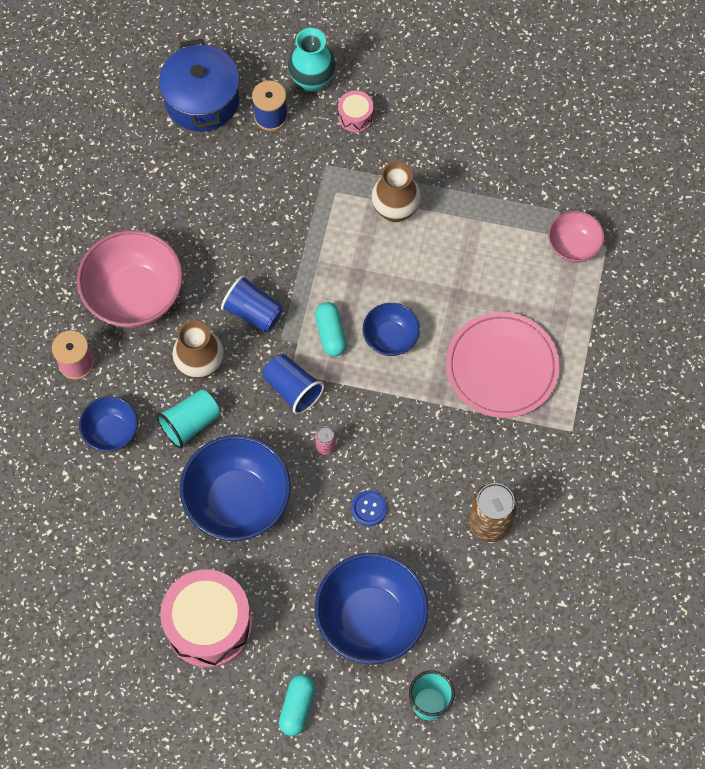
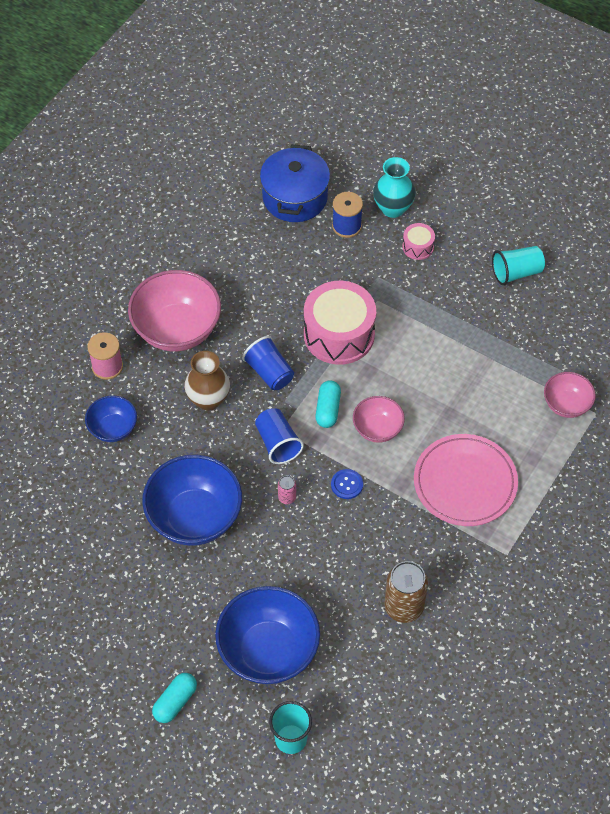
camera: 20 degrees right, 10 degrees down
turquoise cup [156,390,220,449] -> turquoise cup moved to [492,246,545,285]
pink drum [160,570,252,668] -> pink drum moved to [304,281,376,365]
blue button [351,490,387,526] -> blue button moved to [331,469,363,499]
blue bowl [363,303,420,356] -> pink bowl [353,396,405,443]
brown vase [371,161,421,222] -> none

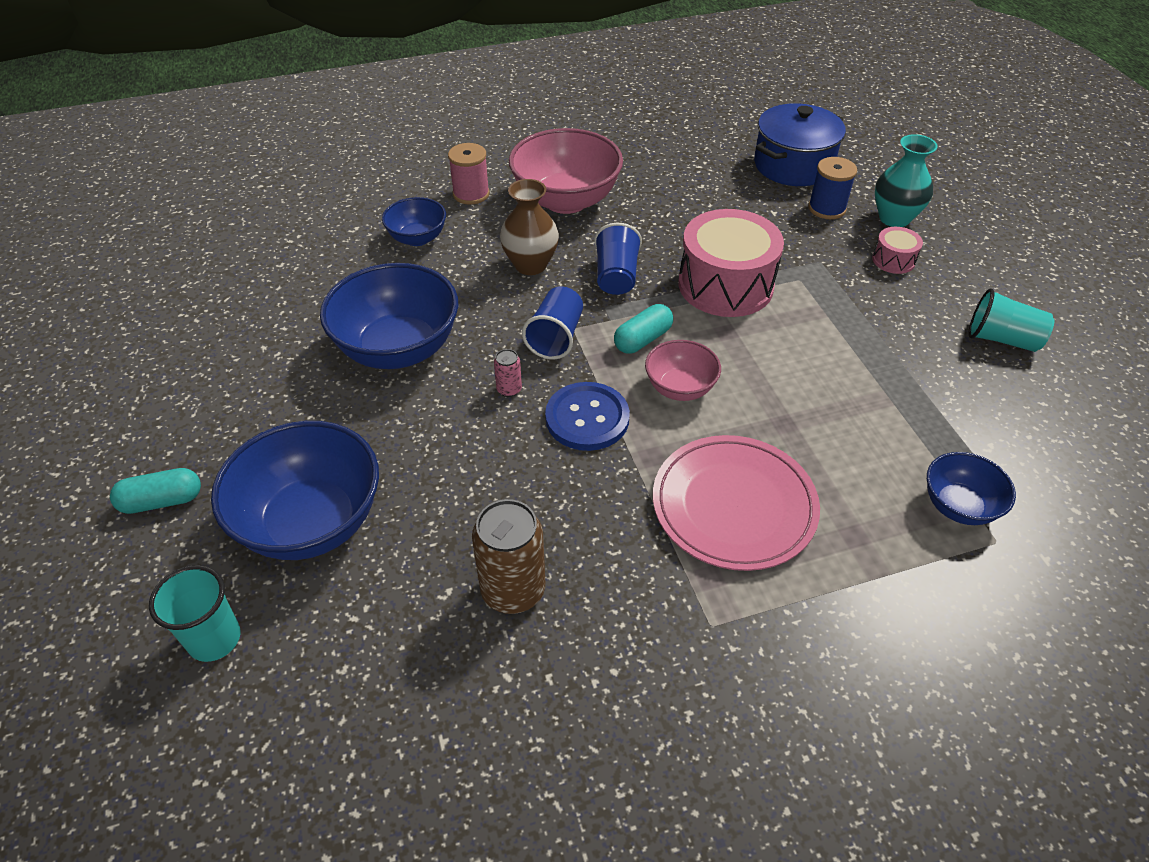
camera: 40 degrees right, 10 degrees down
blue button [331,469,363,499] -> blue button [545,382,630,451], size x1.79
pink bowl [544,372,596,418] -> blue bowl [927,452,1016,525]

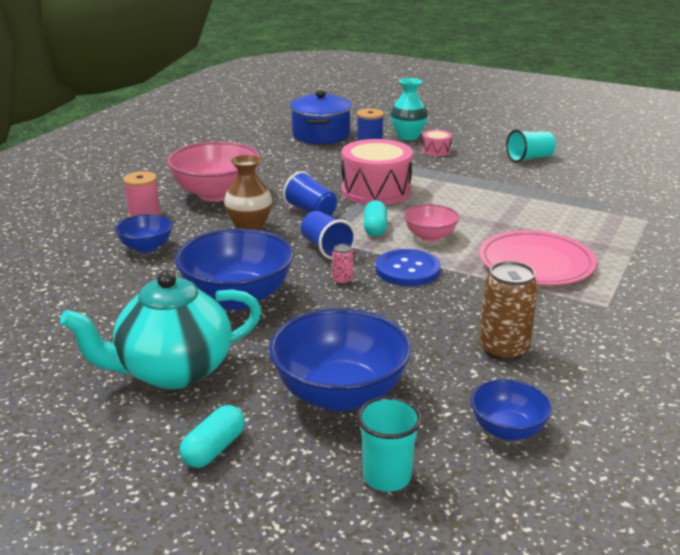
camera: 45 degrees left, 20 degrees down
blue bowl [927,452,1016,525] -> blue bowl moved to [470,379,552,441]
none -> turquoise teapot [60,270,261,389]

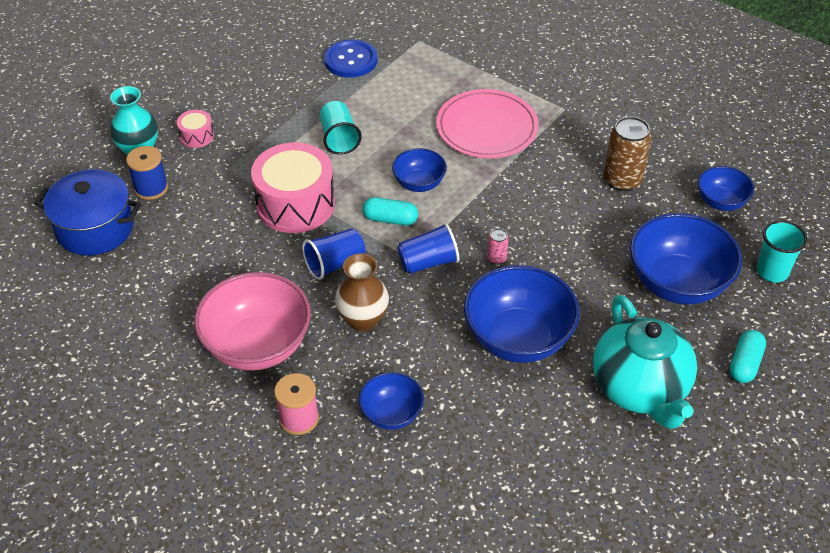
camera: 80 degrees left, 20 degrees up
turquoise capsule [180,405,245,468] -> turquoise capsule turned 75 degrees clockwise [729,330,766,383]
blue button [376,249,441,286] -> blue button moved to [324,39,378,78]
pink bowl [404,204,459,242] -> blue bowl [392,148,447,192]
turquoise cup [506,129,556,163] -> turquoise cup moved to [320,101,362,155]

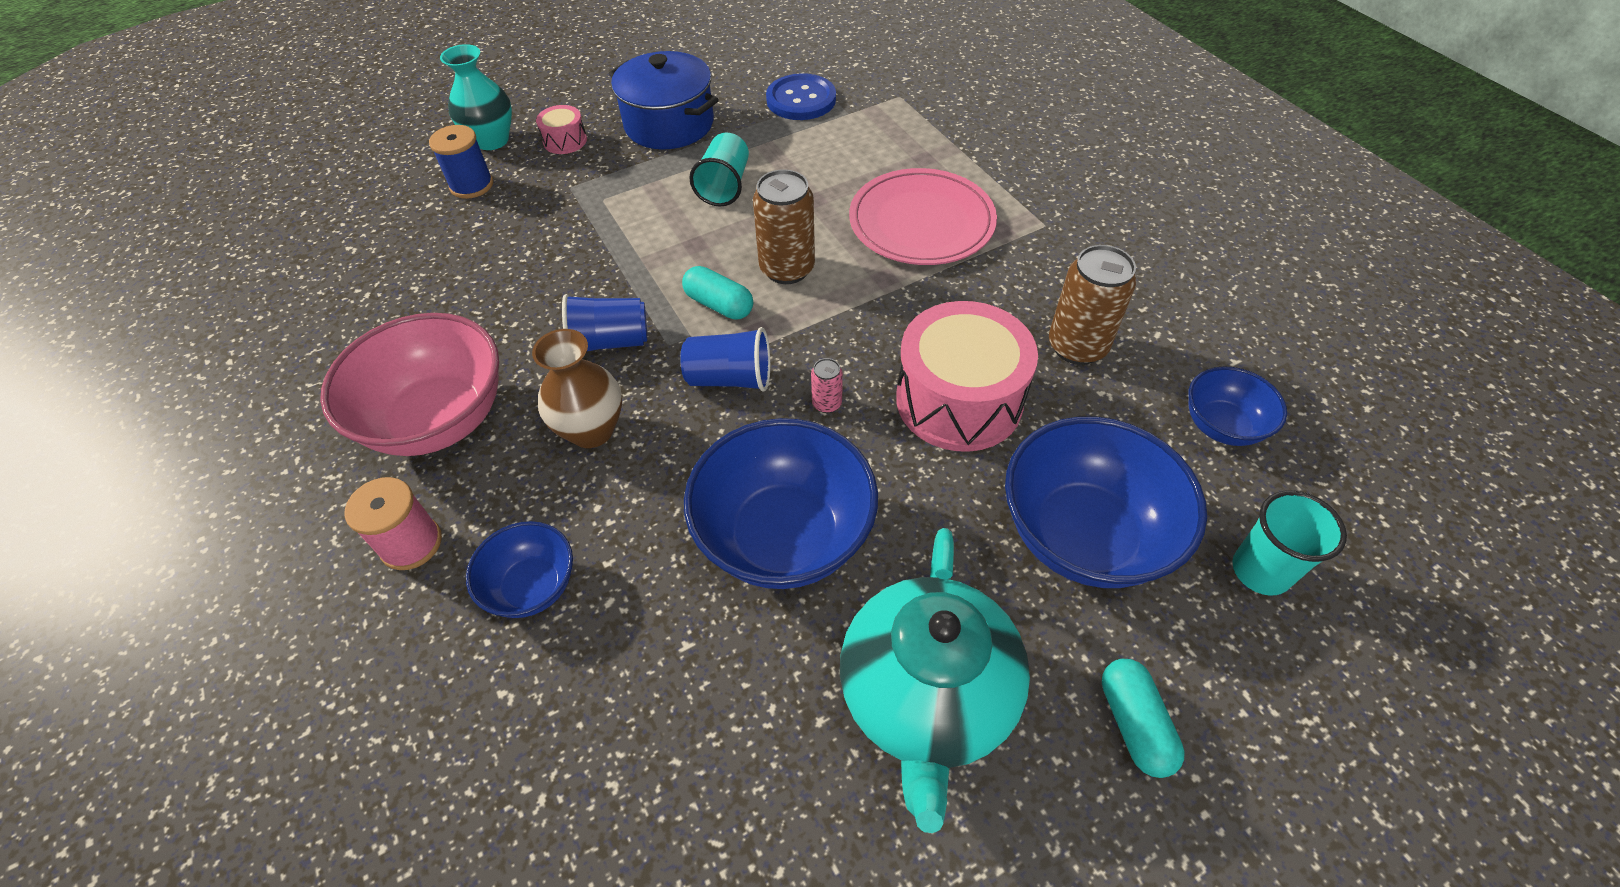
camera: 25 degrees right, 5 degrees up
blue pot [34,169,141,256] -> blue pot moved to [609,51,719,149]
pink drum [251,143,335,233] -> pink drum moved to [896,301,1038,452]
blue bowl [392,148,447,192] -> brown can [753,169,815,284]
turquoise capsule [729,330,766,383] -> turquoise capsule turned 60 degrees counterclockwise [1102,659,1185,778]

